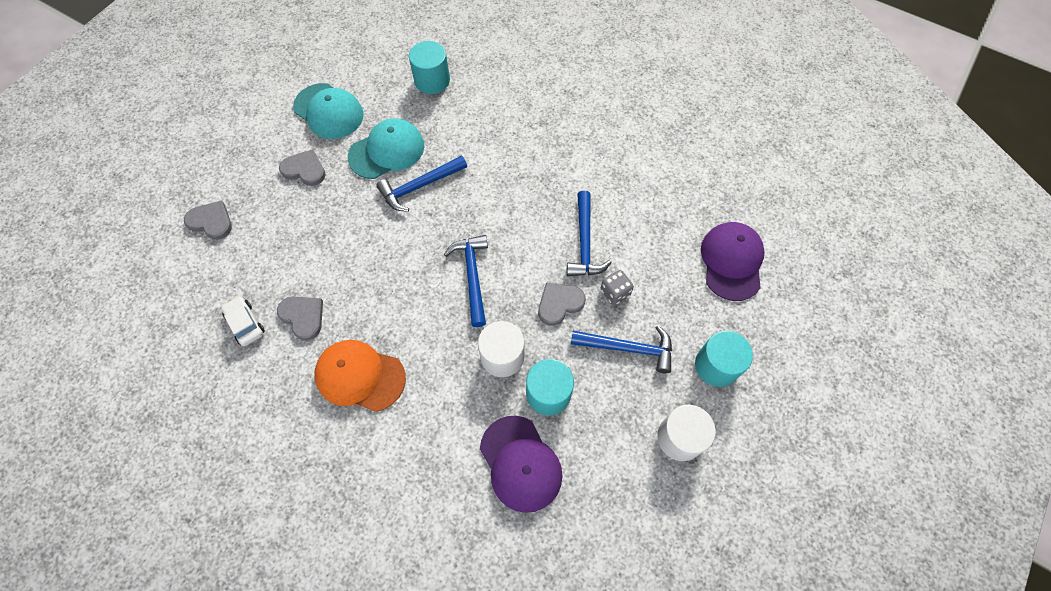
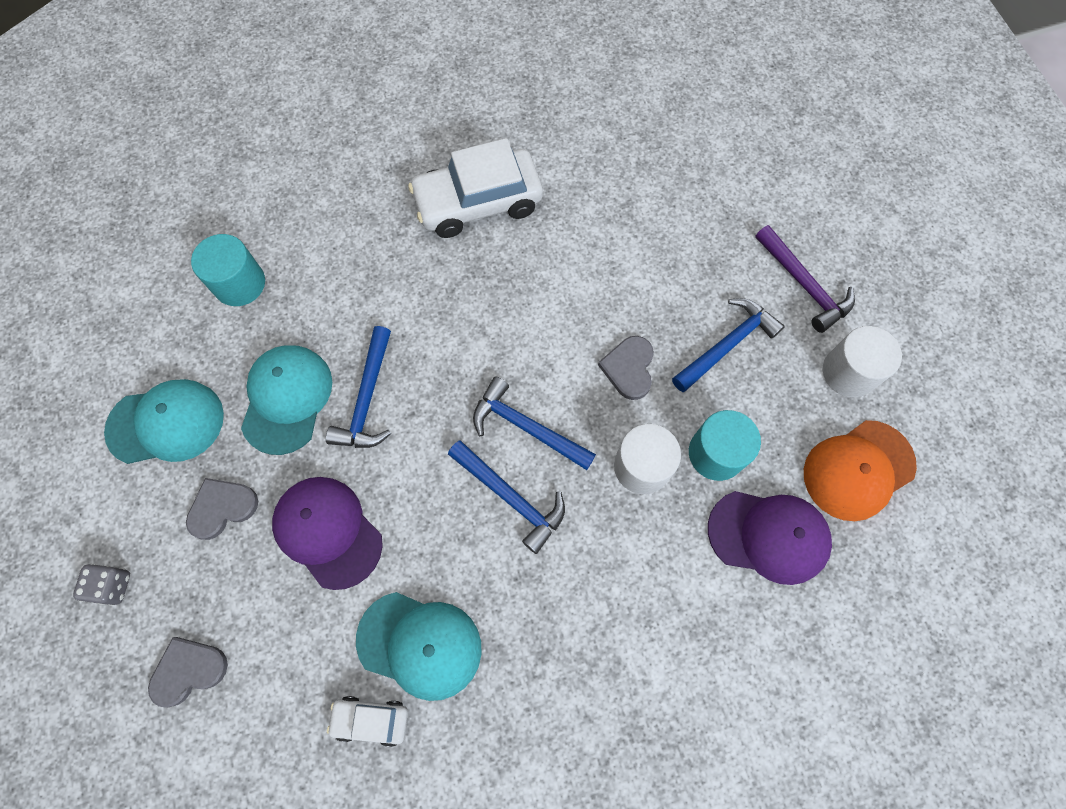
camera: 50 degrees left, 5 degrees up
grey heart [277,297,323,341] -> turquoise cap [356,592,482,701]
orange cap [314,340,406,412] -> orange cap moved to [804,420,917,521]
blue hammer [567,191,612,276] -> blue hammer moved to [448,440,565,554]
grey dice [601,270,634,305] -> grey dice moved to [73,564,130,606]
turquoise cylinder [695,331,753,387] -> purple hammer [755,225,855,333]
purple cap [701,222,764,301] -> purple cap moved to [272,477,383,590]
none -> white car [408,138,543,238]

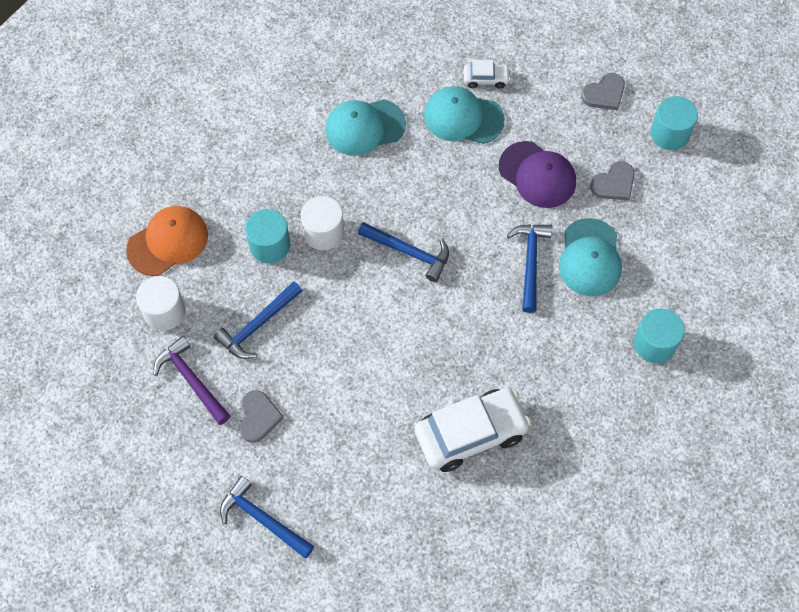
camera: 175 degrees right, 5 degrees down
grey dice [73,564,130,606] -> turquoise cylinder [651,96,698,150]
turquoise cap [104,379,224,464] -> turquoise cap moved to [325,99,406,156]
blue hammer [448,440,565,554] -> blue hammer moved to [220,476,314,558]
grey heart [598,336,654,400] -> grey heart moved to [239,390,284,443]
purple cap [708,491,832,585] -> none

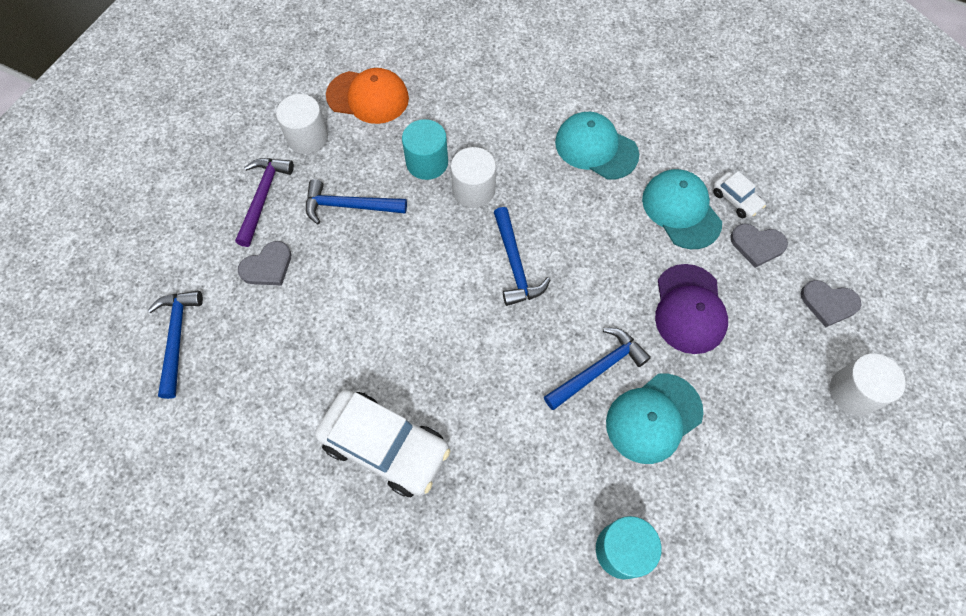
camera: 50 degrees right, 0 degrees up
grey heart [590,161,635,200] -> grey heart moved to [730,224,788,268]
turquoise cylinder [651,96,698,150] -> white cylinder [830,353,906,416]

